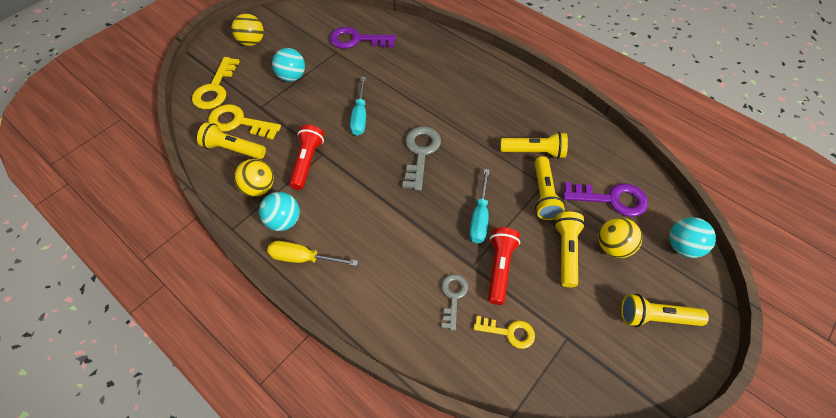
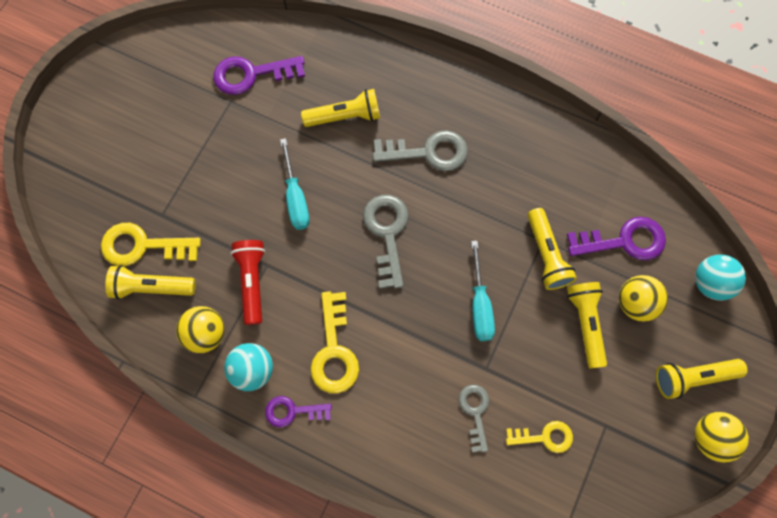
camera: 15 degrees left, 15 degrees up
yellow key [192,57,240,109] -> yellow key moved to [311,291,359,394]
yellow ball [231,14,264,46] -> yellow ball moved to [695,412,749,463]
yellow screwdriver [267,241,358,266] -> purple key [265,396,332,428]
turquoise ball [272,48,305,81] -> none
red flashlight [488,227,520,305] -> none
yellow flashlight [500,132,568,159] -> yellow flashlight moved to [301,89,380,127]
none -> grey key [373,130,468,171]

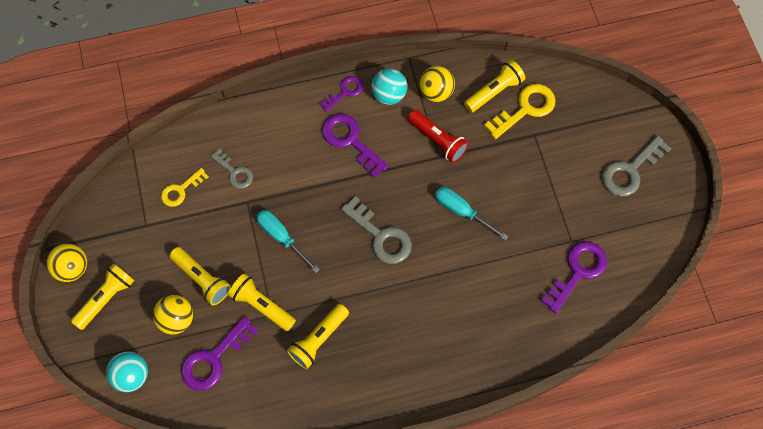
camera: 140 degrees right, 5 degrees down
yellow flashlight [301,89,380,127] -> yellow flashlight moved to [287,304,349,369]
yellow key [311,291,359,394] -> purple key [322,114,389,178]
grey key [373,130,468,171] -> grey key moved to [602,136,672,197]

